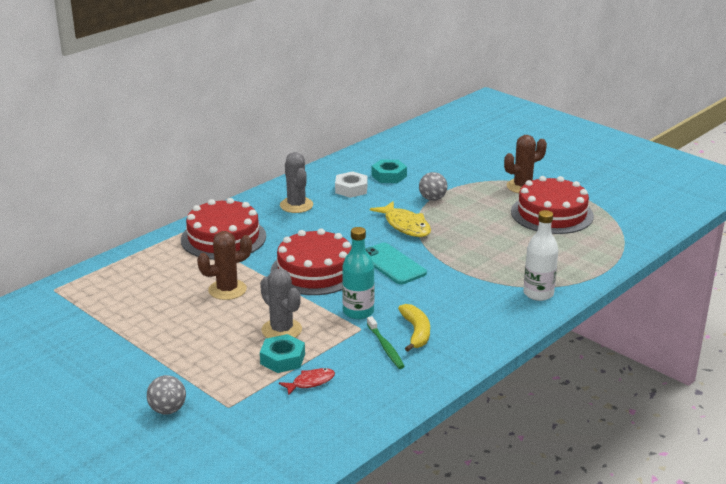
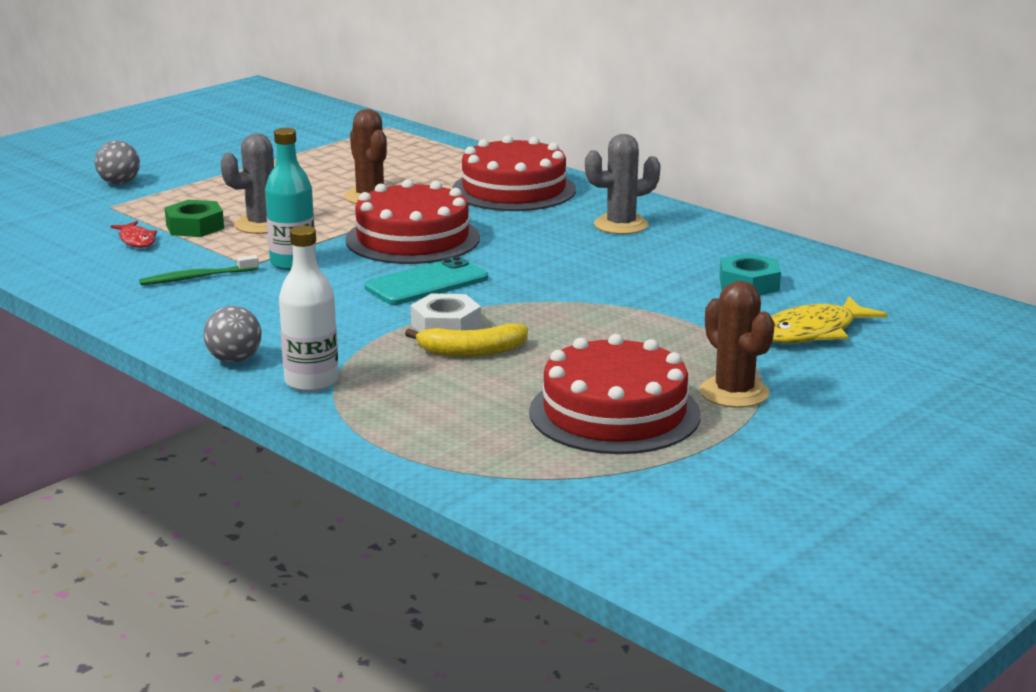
camera: 90 degrees right, 5 degrees down
turquoise nut [260,334,305,373] -> green nut [164,200,224,237]
white nut [335,171,368,198] -> white nut moved to [411,293,481,332]
yellow fish [370,201,431,237] -> yellow fish moved to [771,296,887,343]
yellow banana [398,304,430,352] -> yellow banana moved to [405,323,528,357]
grey ball [419,172,447,201] -> grey ball moved to [204,306,262,363]

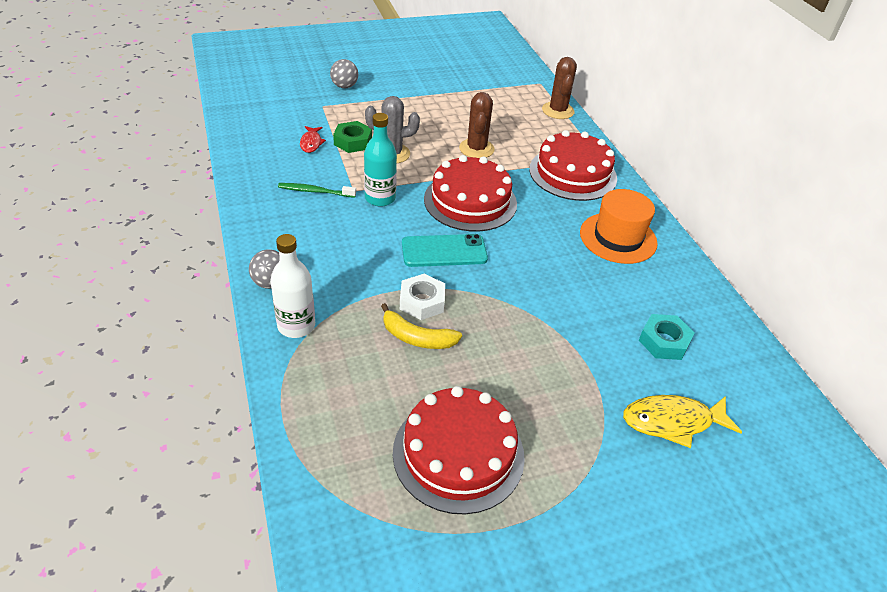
camera: 25 degrees right, 20 degrees up
grey cactus [585,134,661,234] -> orange hat [580,189,658,264]
brown cactus [700,281,775,408] -> brown cactus moved to [542,57,577,119]

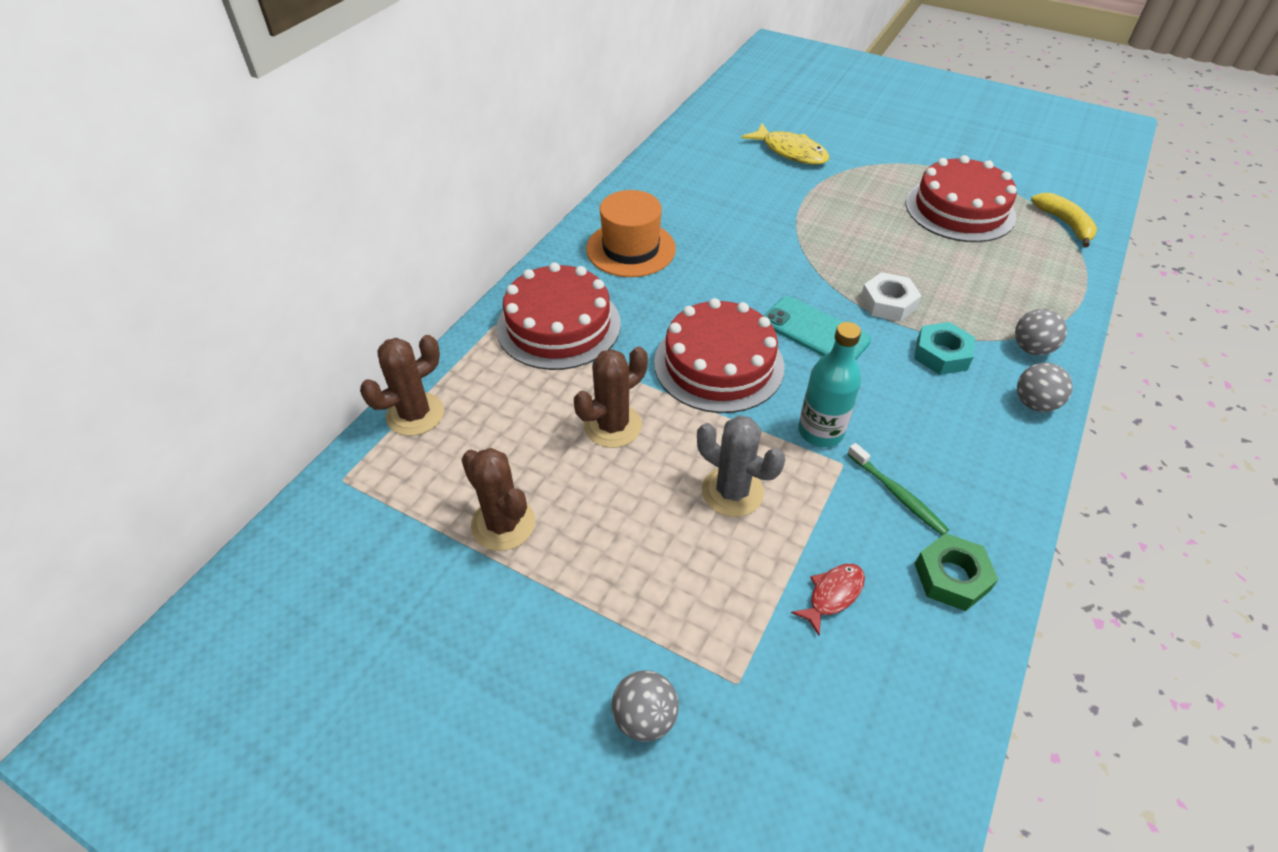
camera: 130 degrees left, 5 degrees up
white bottle [270,234,315,338] -> grey ball [1015,309,1067,355]
green nut [333,121,372,153] -> green nut moved to [915,533,999,611]
yellow banana [381,303,462,349] -> yellow banana moved to [1031,193,1097,248]
turquoise nut [639,314,694,360] -> turquoise nut moved to [914,322,975,375]
none -> brown cactus [461,448,535,551]

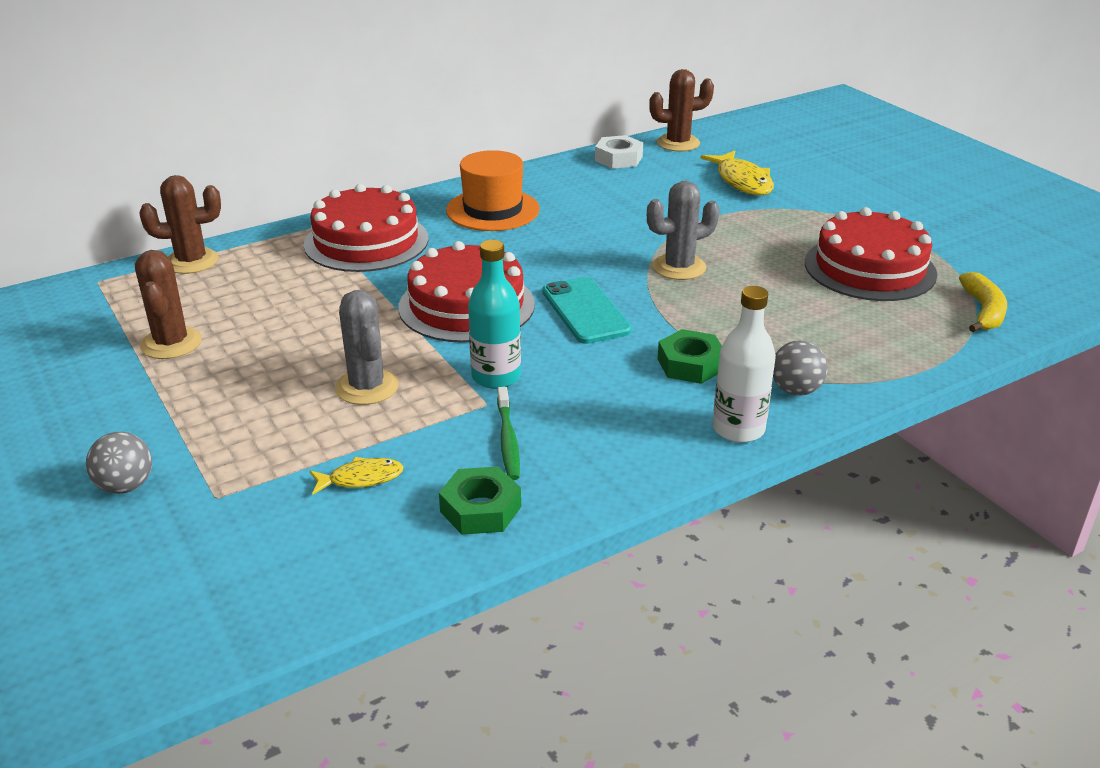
camera: 30 degrees right, 15 degrees down
brown cactus [574,346,648,448] -> brown cactus moved to [649,69,714,152]
red fish [791,564,865,636] -> yellow fish [310,457,404,494]
white nut [860,272,922,322] -> white nut moved to [595,135,643,169]
turquoise nut [914,322,975,375] -> green nut [658,329,722,384]
grey ball [1017,363,1073,412] -> white bottle [713,286,776,443]
none -> grey cactus [647,181,720,280]

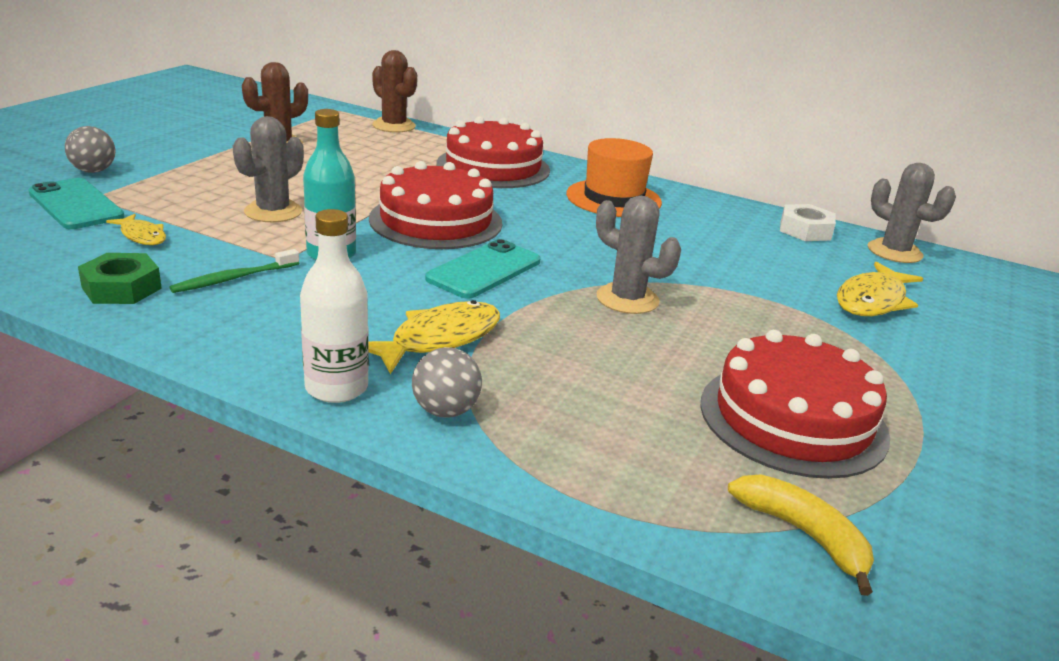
camera: 55 degrees right, 5 degrees down
brown cactus [649,69,714,152] -> grey cactus [868,163,956,263]
green nut [658,329,722,384] -> yellow fish [368,300,500,374]
yellow banana [959,272,1007,332] -> yellow banana turned 105 degrees counterclockwise [728,475,874,596]
none -> turquoise phone [28,178,125,229]

